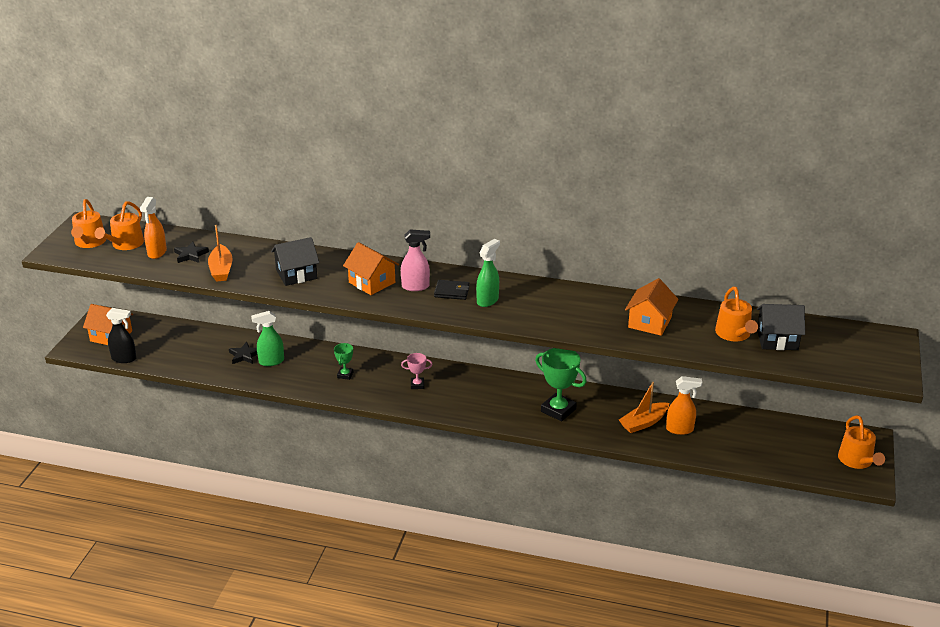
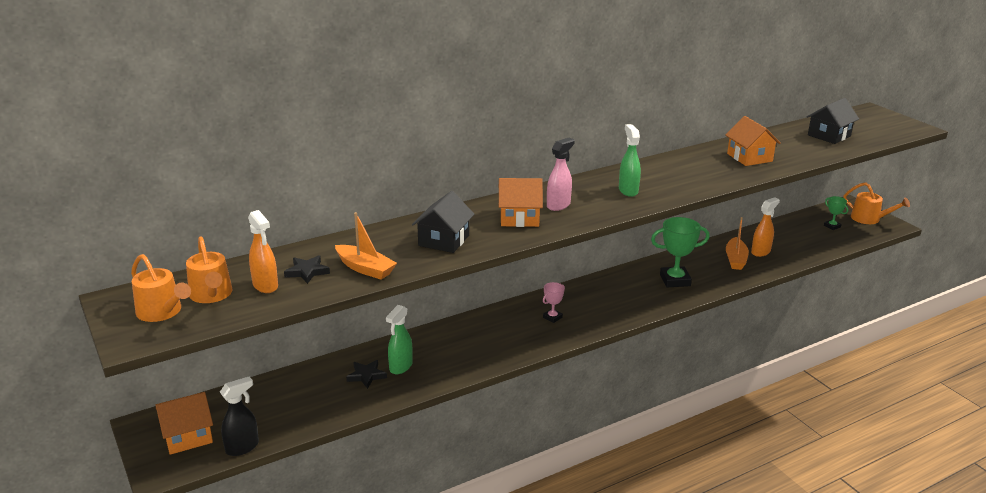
camera: 45 degrees left, 5 degrees down
green trophy [334,343,353,380] -> green trophy moved to [824,196,848,230]
black wallet [434,280,470,300] -> none
orange watering can [715,287,758,341] -> none

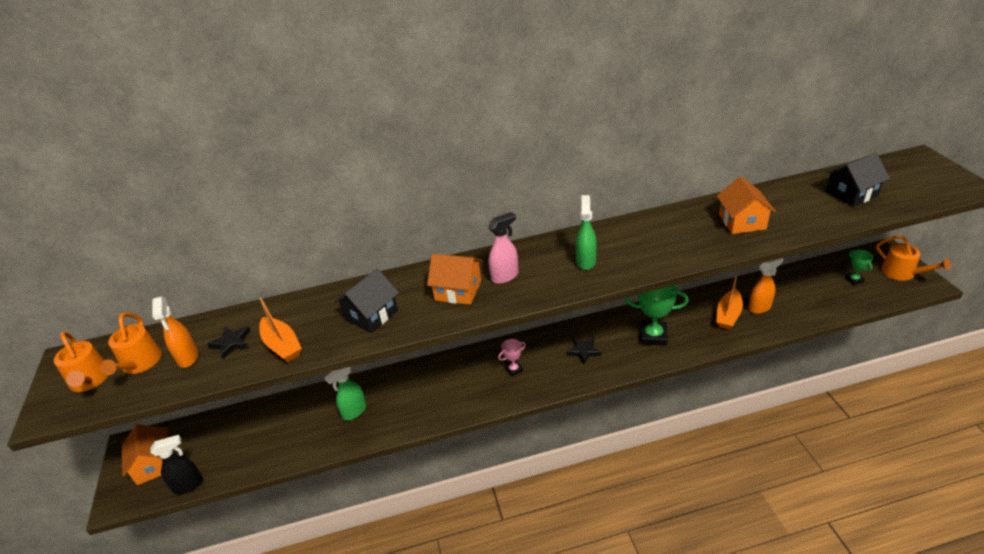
camera: 20 degrees right, 10 degrees up
orange house [156,392,213,455] -> orange house turned 75 degrees clockwise [122,424,168,485]
black star [346,360,387,389] -> black star moved to [566,337,601,364]

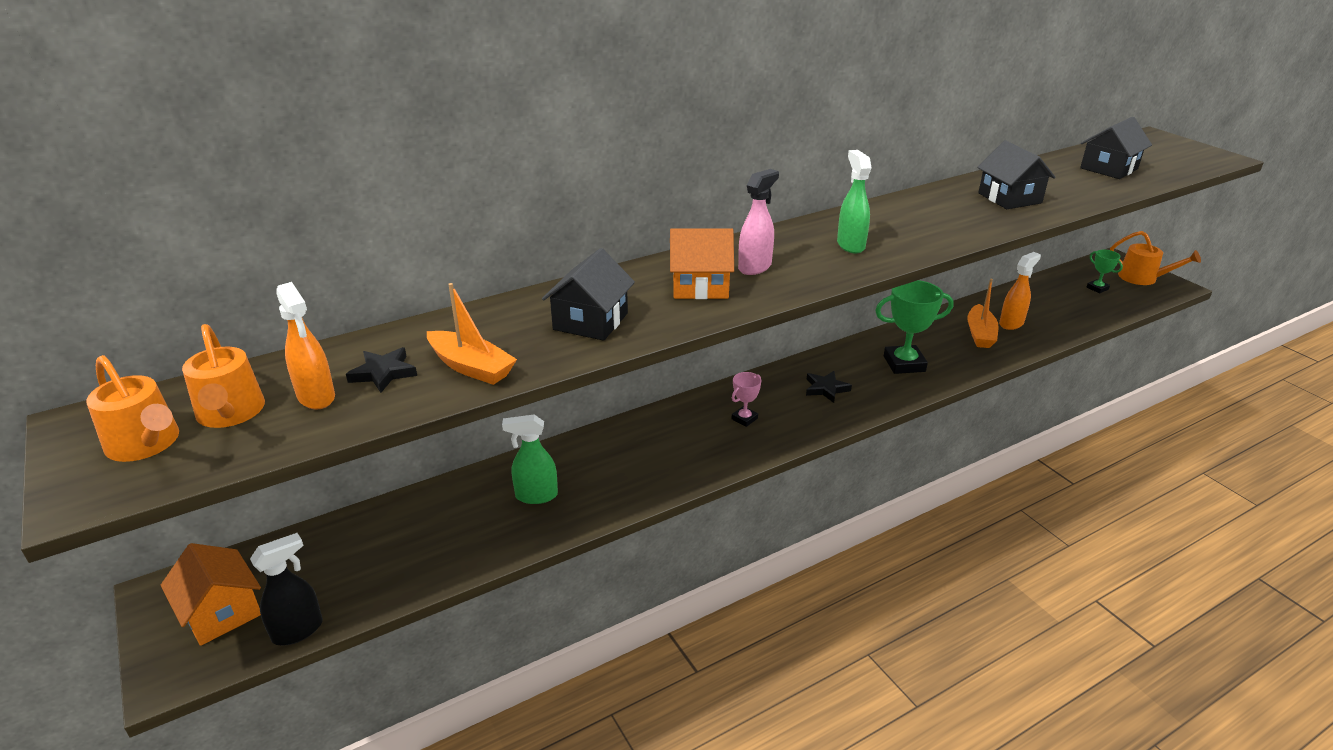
camera: 20 degrees left, 5 degrees down
green spray bottle [325,367,366,420] -> green spray bottle turned 60 degrees clockwise [502,414,558,504]
orange house [717,176,776,234] -> black house [977,140,1056,209]

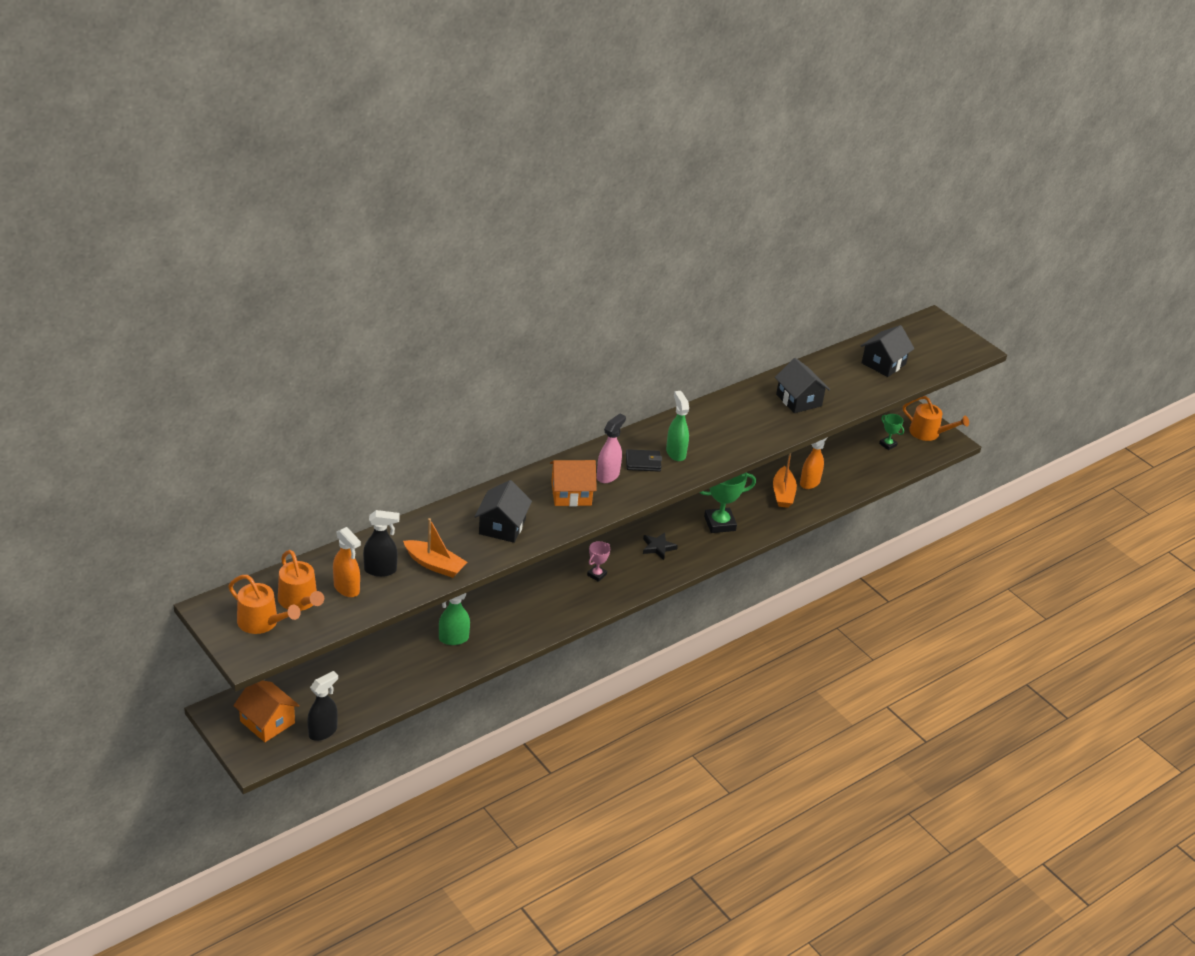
camera: 10 degrees left, 5 degrees up
black star [346,347,417,393] -> black spray bottle [363,510,400,577]
none -> black wallet [626,449,662,472]

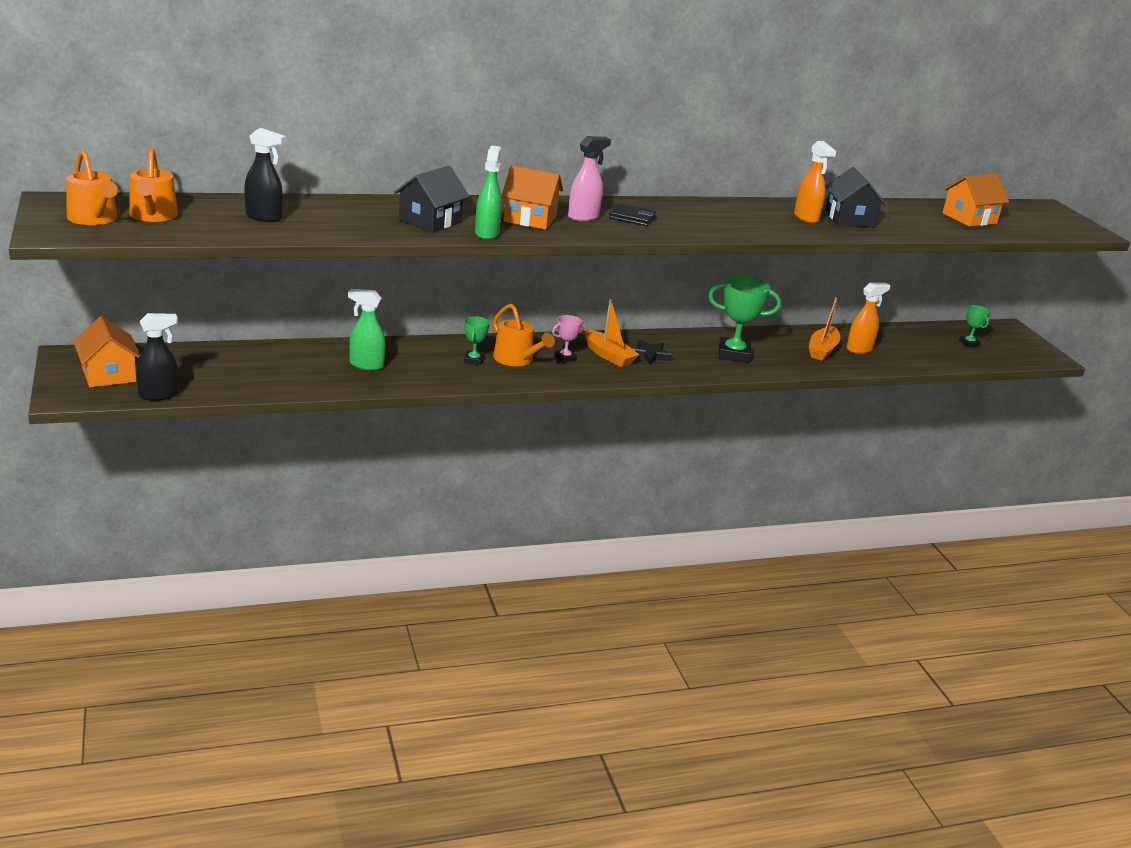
camera: 20 degrees right, 10 degrees down
orange spray bottle [333,527,361,597] -> orange spray bottle moved to [794,141,836,223]
orange boat [403,518,467,578] -> orange boat moved to [584,299,640,367]
green spray bottle [666,391,689,461] -> green spray bottle moved to [475,145,502,240]
black house [861,325,915,377] -> orange house [942,174,1009,227]
orange watering can [903,396,969,441] -> orange watering can moved to [493,304,555,366]
none -> green trophy [464,316,490,365]

